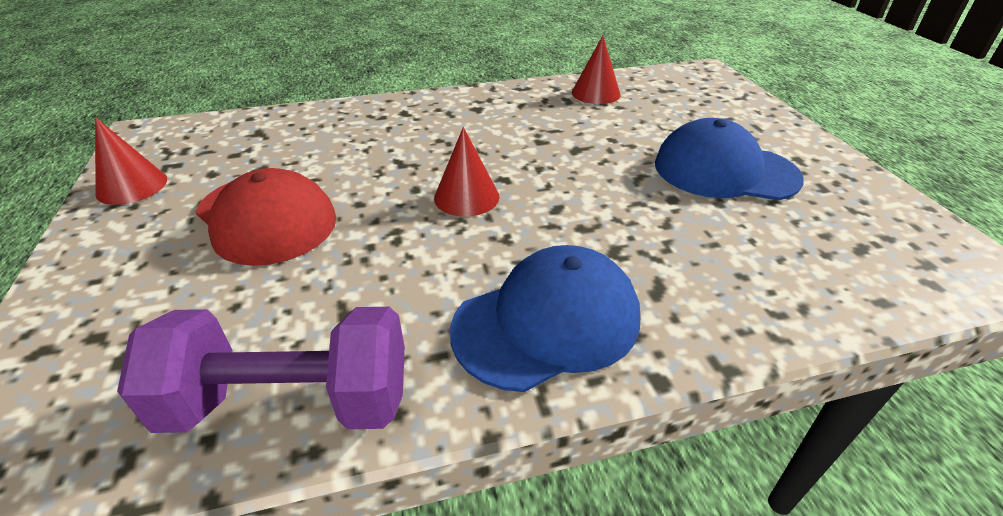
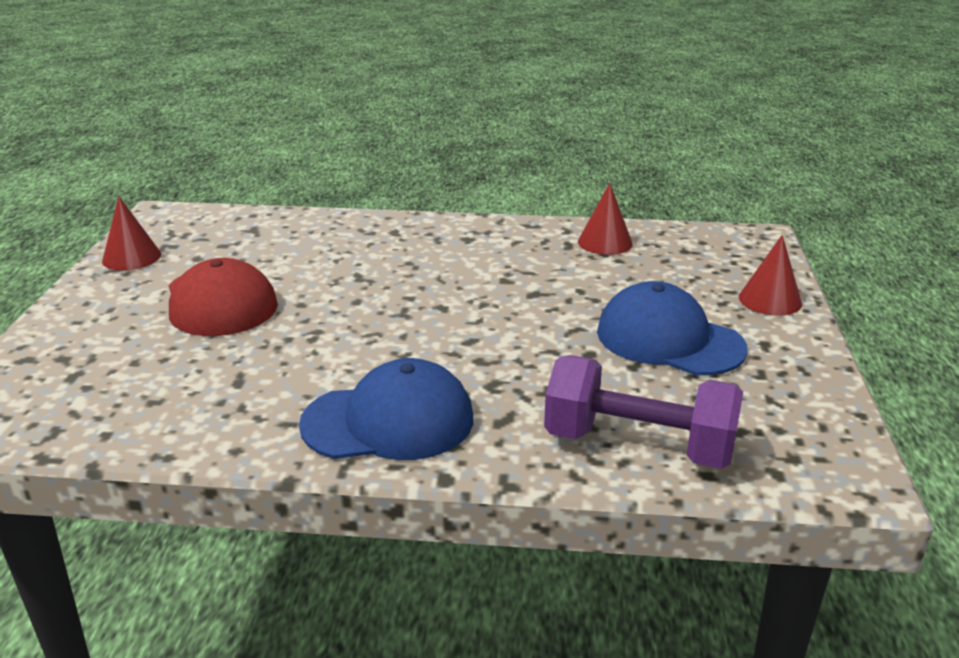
camera: 20 degrees right, 10 degrees down
purple dumbbell [117,307,405,433] -> purple dumbbell moved to [544,355,743,469]
red cone [434,127,499,217] -> red cone moved to [739,235,802,316]

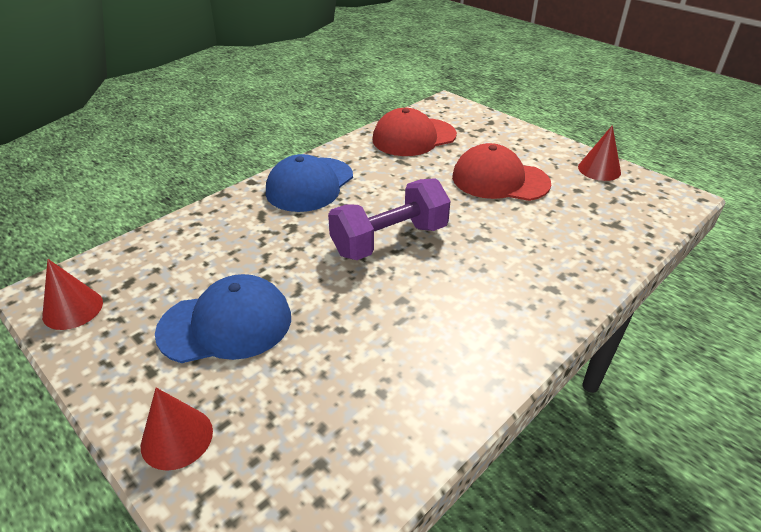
camera: 130 degrees right, 10 degrees up
purple dumbbell [544,355,743,469] -> purple dumbbell moved to [328,178,451,260]
red cone [578,183,633,255] -> red cone moved to [42,259,103,330]
none -> red cap [372,108,457,156]

